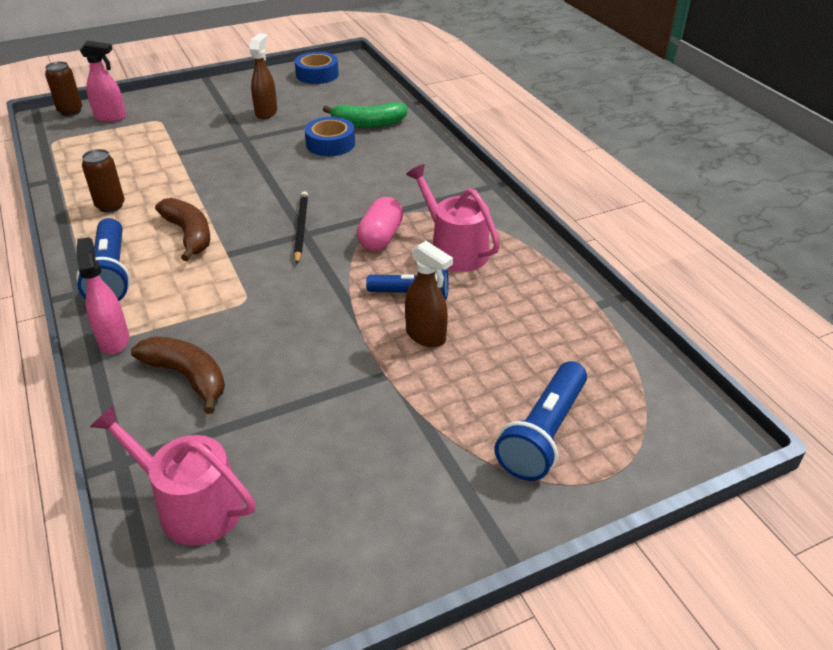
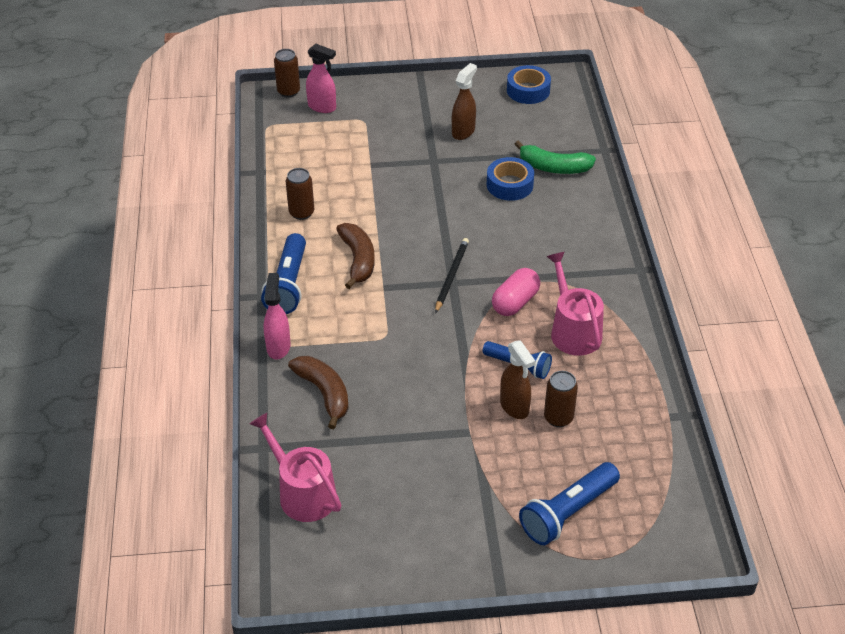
camera: 20 degrees right, 5 degrees up
none -> brown can [544,371,578,427]

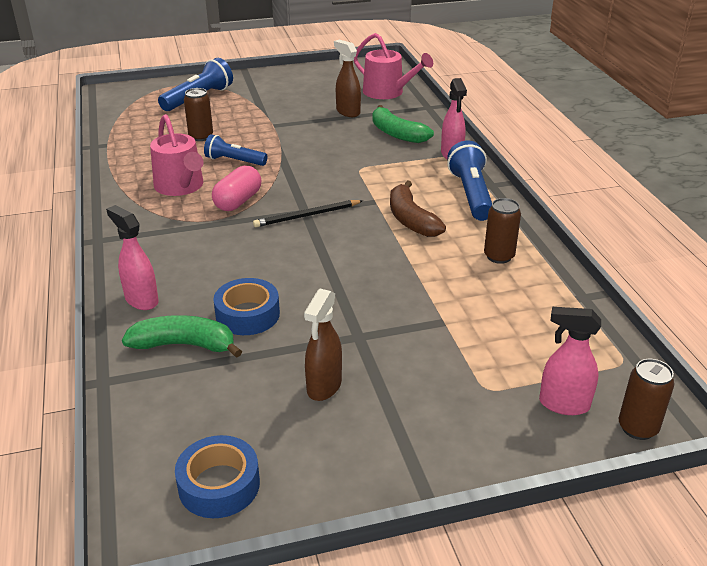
camera: 170 degrees right, 10 degrees down
brown banana [288,356,349,429] -> green banana [373,105,434,143]
black pencil [435,238,469,313] -> black pencil turned 60 degrees clockwise [253,200,363,227]
brown spray bottle [500,340,535,419] -> brown spray bottle moved to [334,39,361,117]
none -> pink spray bottle [106,205,159,310]

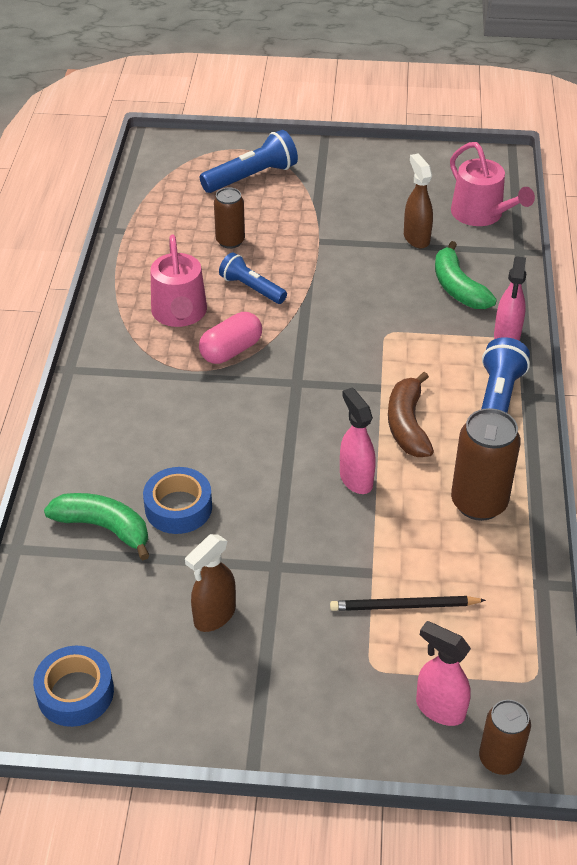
camera: 20 degrees right, 10 degrees up
pink spray bottle [106,205,159,310] -> pink spray bottle moved to [340,387,376,494]
black pencil [253,200,363,227] -> black pencil moved to [330,596,486,611]
brown can [484,198,521,264] -> brown can [451,408,521,521], size x1.59

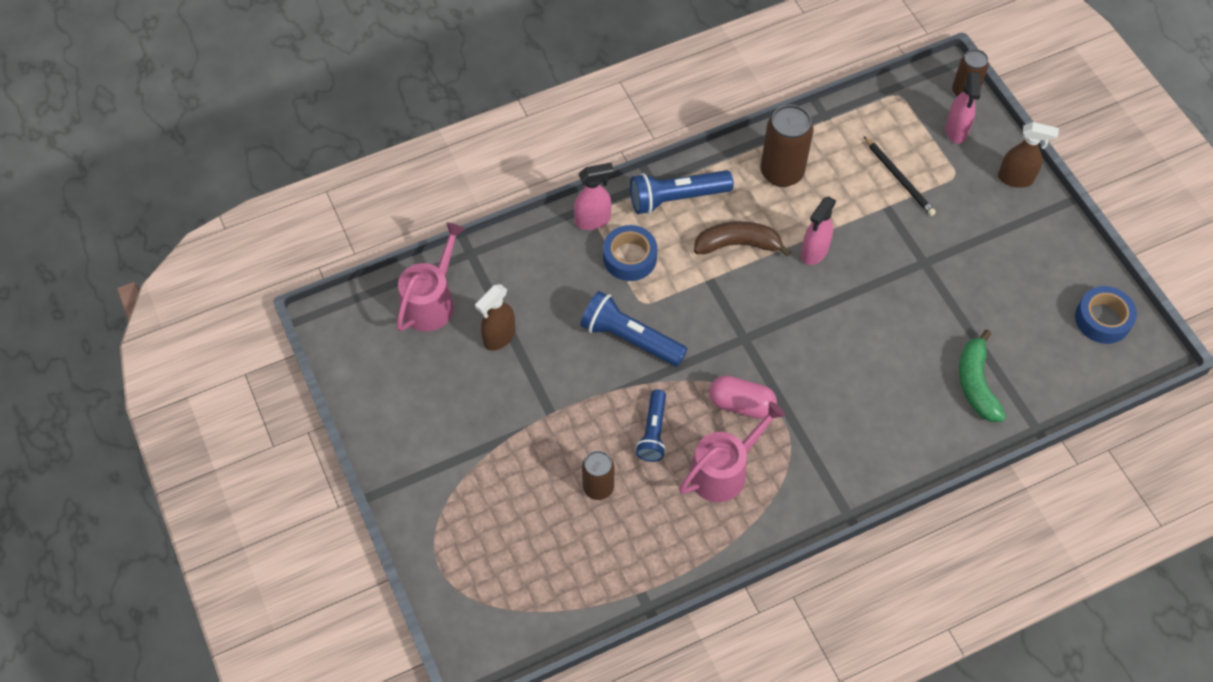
camera: 120 degrees left, 15 degrees up
blue tape [143,467,212,534] -> blue tape moved to [603,225,657,281]
brown spray bottle [185,534,236,632] -> brown spray bottle moved to [998,122,1059,188]
blue flashlight [200,130,298,193] -> blue flashlight moved to [580,291,687,366]
brown banana [388,372,434,457] -> brown banana turned 150 degrees counterclockwise [694,221,791,257]
green banana [435,241,497,309] -> none

